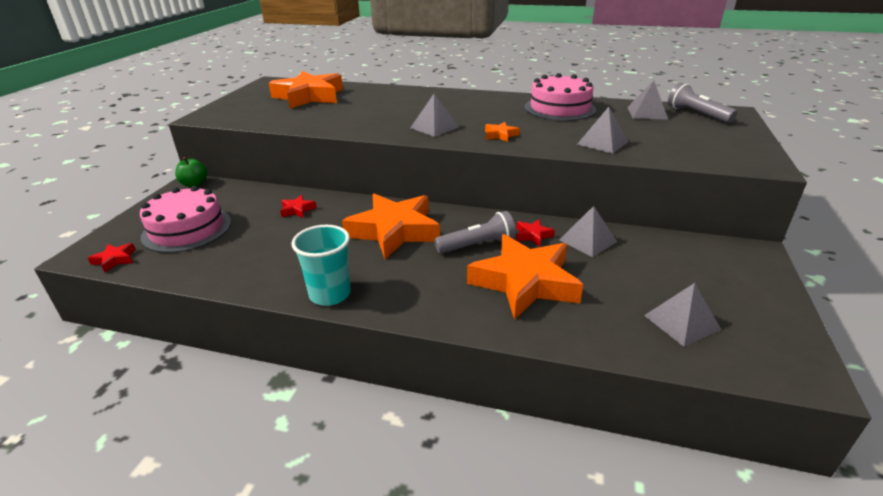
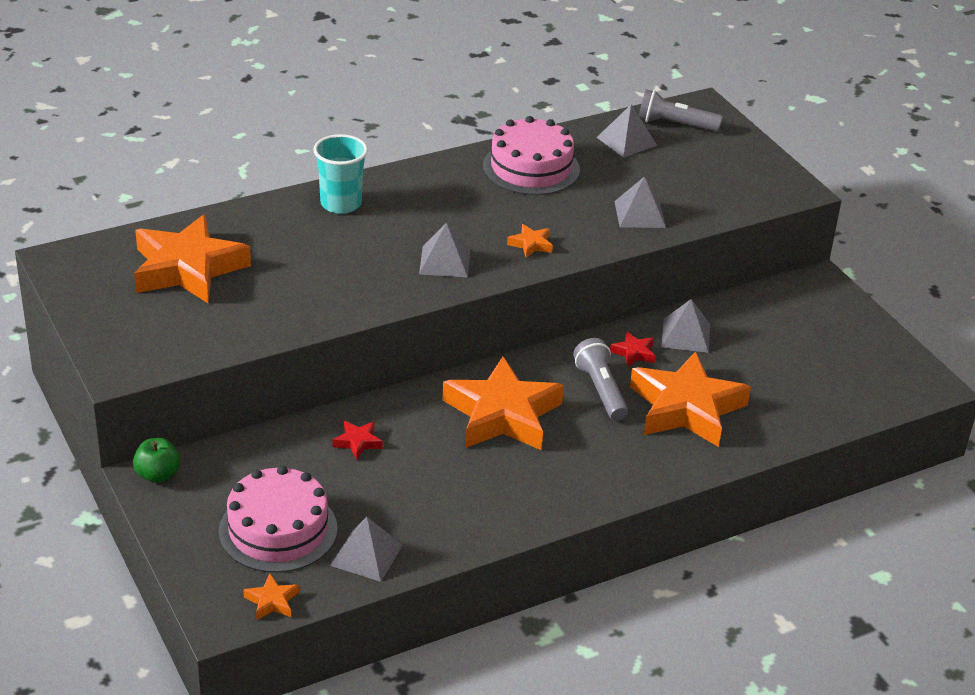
camera: 45 degrees left, 5 degrees up
red star [88,243,136,272] -> orange star [244,574,299,620]
turquoise cup [291,225,351,306] -> turquoise cup moved to [313,134,368,214]
grey flashlight [434,211,516,254] -> grey flashlight turned 45 degrees counterclockwise [573,338,628,421]
grey pyramid [644,283,721,347] -> grey pyramid moved to [330,517,403,582]

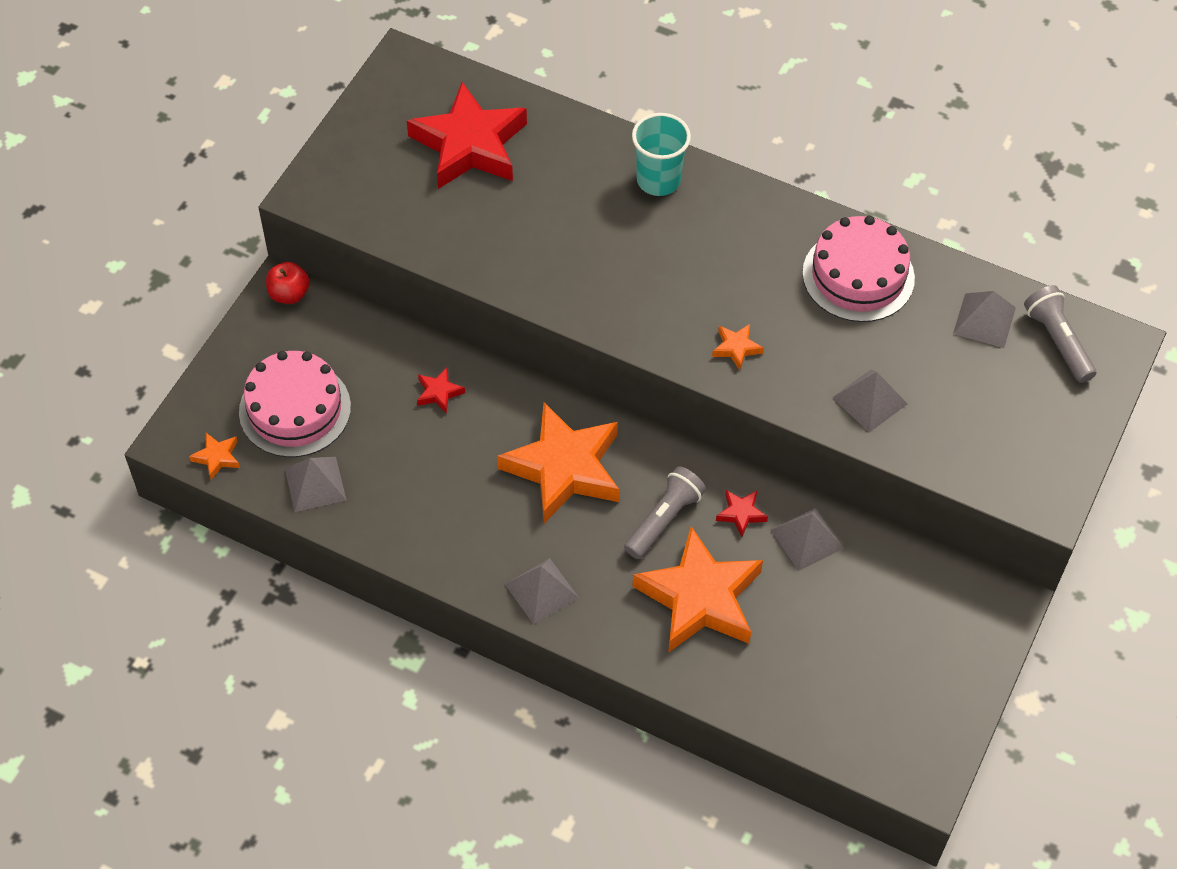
camera: 55 degrees right, 20 degrees up
green apple [133,438,180,483] -> red apple [266,262,310,304]
orange star [134,214,251,304] -> red star [407,82,527,189]
grey pyramid [419,223,470,278] -> grey pyramid moved to [505,558,579,624]

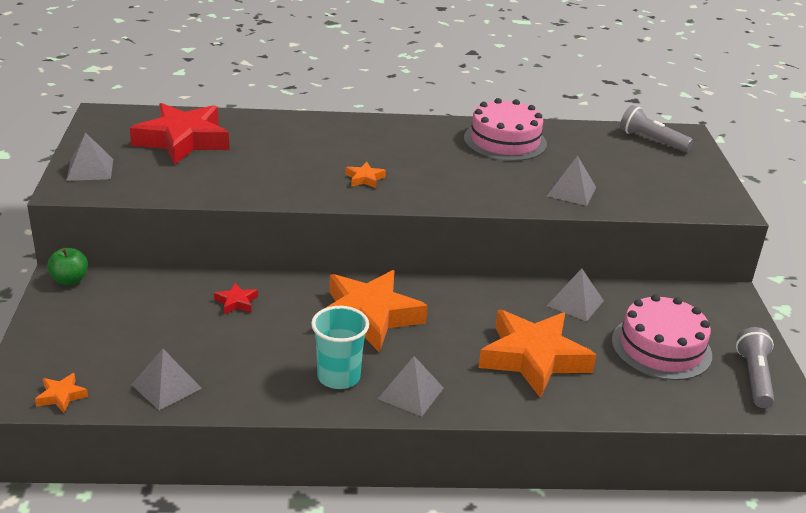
camera: 30 degrees left, 25 degrees down
pink cake [239,351,351,457] -> pink cake moved to [612,294,712,380]
red apple [266,262,310,304] -> green apple [47,247,88,285]
grey flashlight [624,466,706,559] -> grey flashlight moved to [736,327,774,408]
turquoise cup [632,113,691,196] -> turquoise cup moved to [311,306,369,389]
orange star [712,324,764,370] -> orange star moved to [346,162,386,188]
red star [716,490,768,537] -> none
grey pyramid [953,291,1016,348] -> grey pyramid moved to [66,133,113,181]

